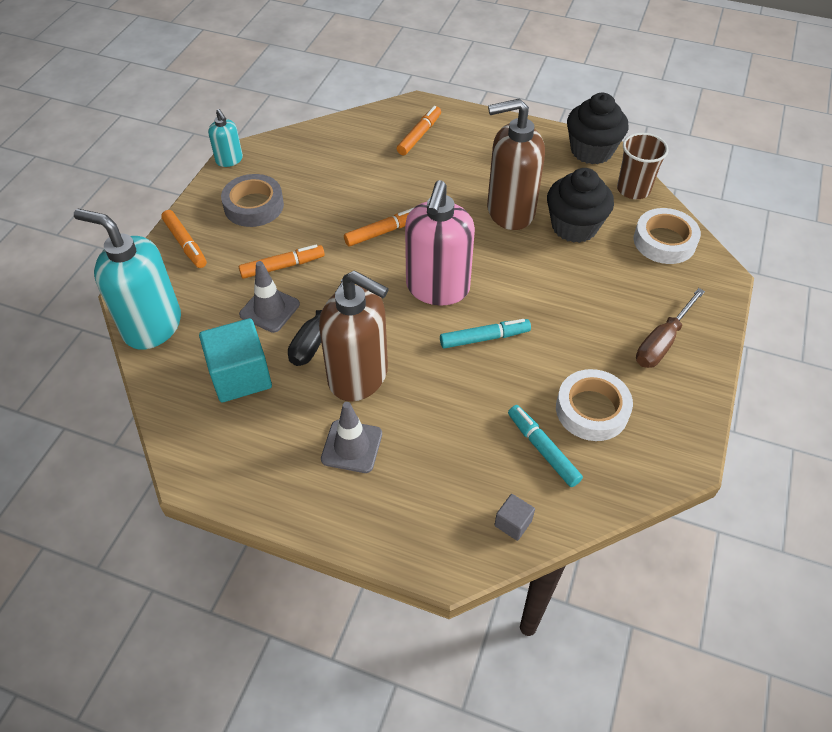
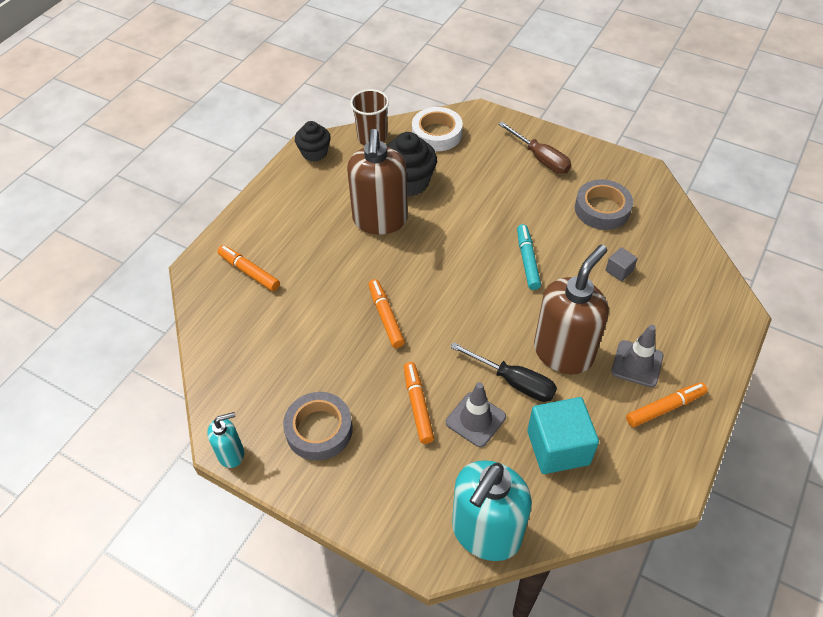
camera: 80 degrees left, 0 degrees up
orange marker [161,210,207,268] -> orange marker moved to [626,382,708,427]
pink soap dispenser [405,180,475,305] -> none
grey cube [495,494,535,541] -> grey cube moved to [605,247,638,281]
turquoise marker [508,405,583,487] -> none
white tape [556,369,633,441] -> grey tape [575,179,633,230]
black cupcake [567,93,629,164] -> black cupcake [295,121,331,162], size x0.65

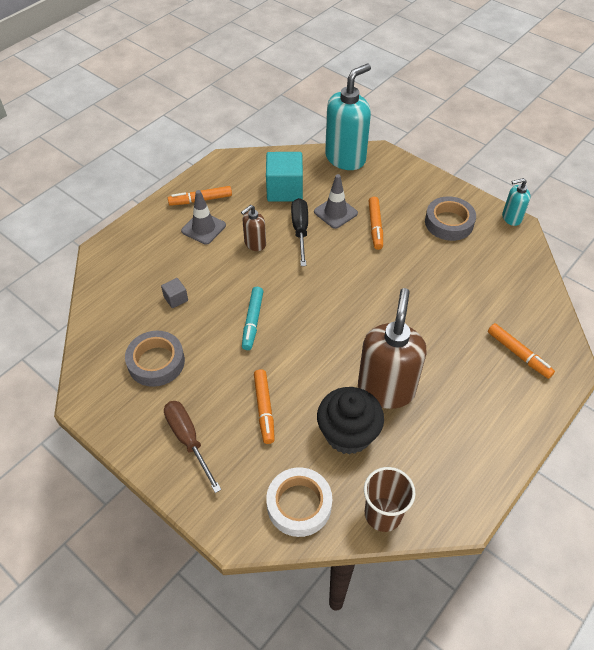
camera: 170 degrees left, 0 degrees up
black cupcake [295,121,331,162] -> none
orange marker [368,279,405,348] -> orange marker moved to [254,369,275,444]
black screwdriver [450,342,557,402] -> black screwdriver turned 45 degrees clockwise [291,198,308,266]
brown soap dispenser [534,245,609,374] -> brown soap dispenser [241,205,266,251], size x0.50

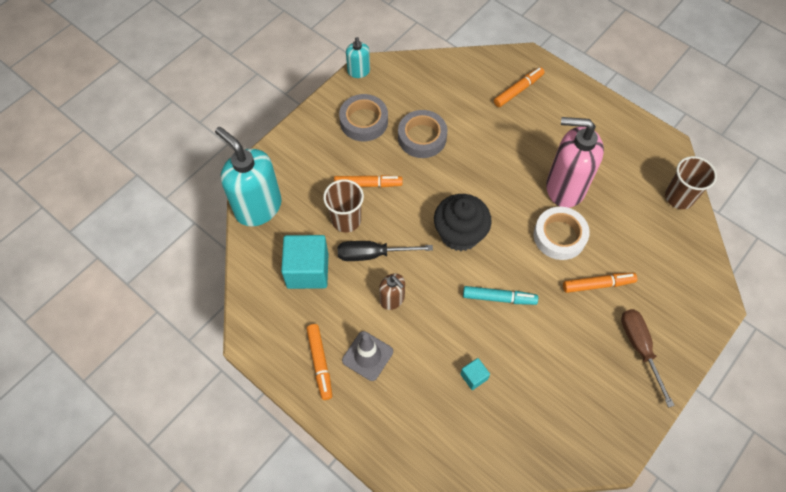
camera: 90 degrees left, 10 degrees up
grey tape [125,331,185,387] -> grey tape moved to [398,110,447,158]
grey cube [161,278,188,308] -> turquoise cube [460,358,490,390]
brown screwdriver [164,401,221,493] -> brown screwdriver turned 105 degrees clockwise [621,309,675,408]
white tape [266,467,332,537] -> white tape moved to [534,207,590,260]
grey traffic cone [314,174,358,229] -> brown cup [323,179,364,232]
black cupcake [317,387,384,455] -> black cupcake moved to [434,194,492,251]
brown soap dispenser [358,288,427,409] -> pink soap dispenser [546,117,604,208]

